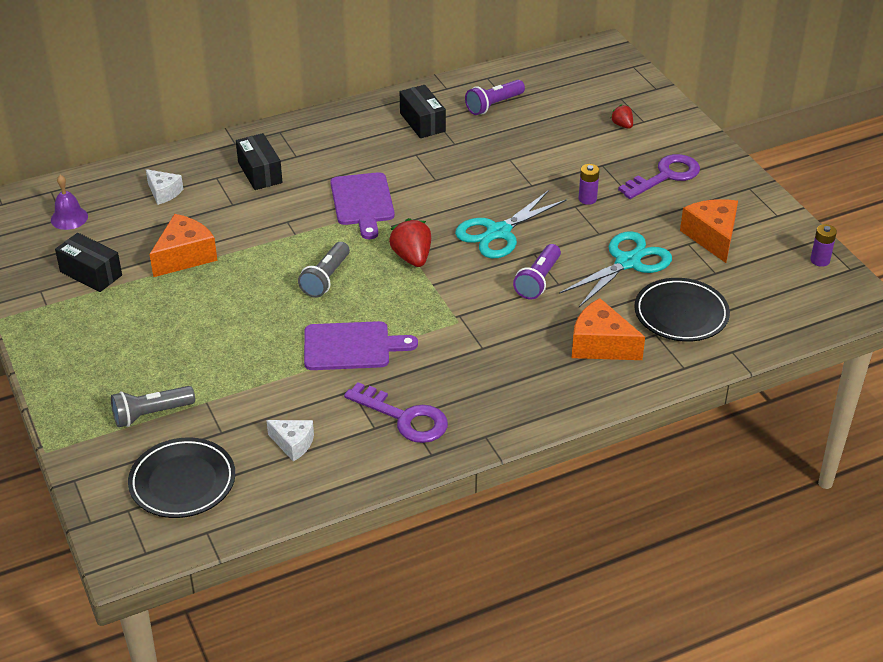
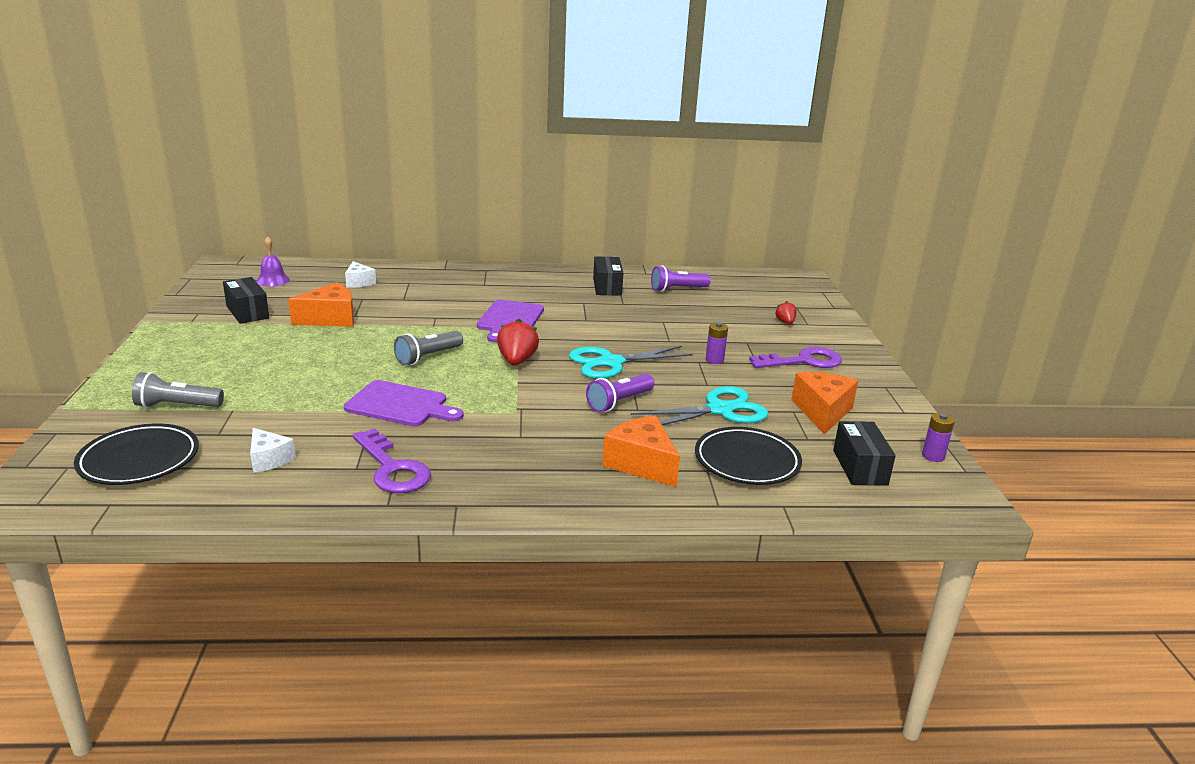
camera: 20 degrees right, 15 degrees down
black box [236,133,283,190] -> black box moved to [833,421,896,486]

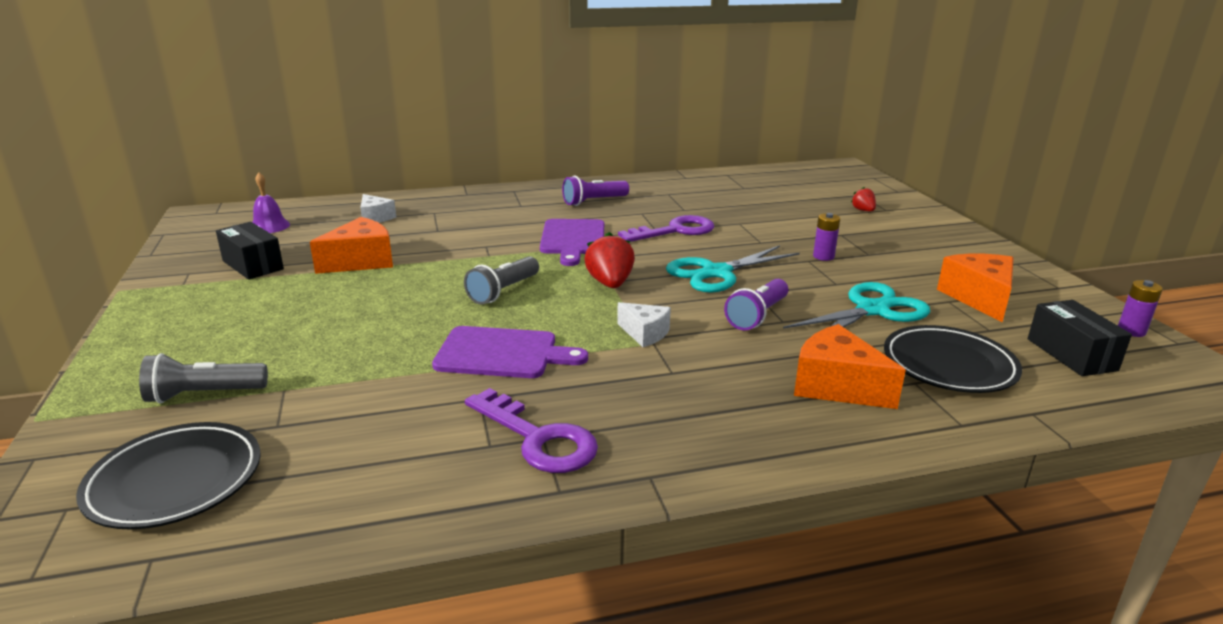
camera: 10 degrees left, 0 degrees up
white cheese [250,428,296,473] -> white cheese moved to [617,302,671,347]
black box [593,256,623,296] -> none
purple flashlight [651,266,710,292] -> purple flashlight moved to [562,176,629,206]
purple key [749,347,842,368] -> purple key moved to [618,215,715,242]

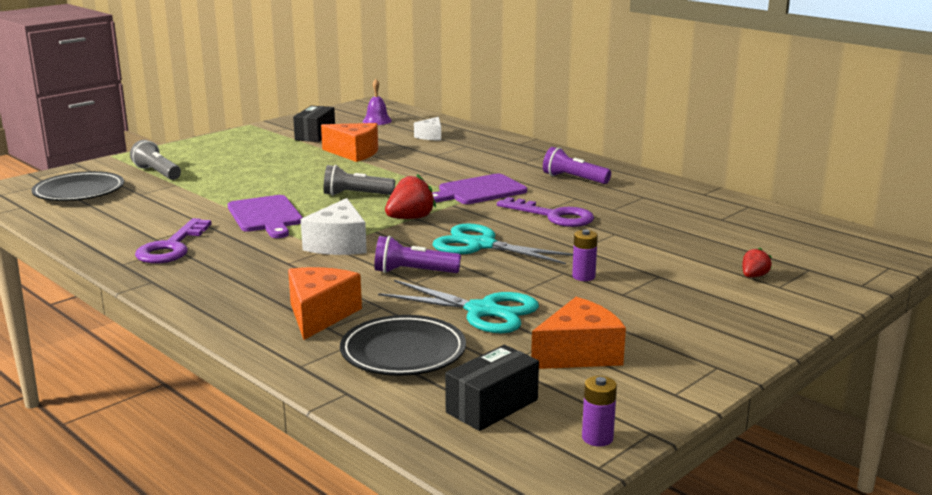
camera: 60 degrees right, 5 degrees down
white cheese [617,302,671,347] -> white cheese [301,198,367,255], size x1.62

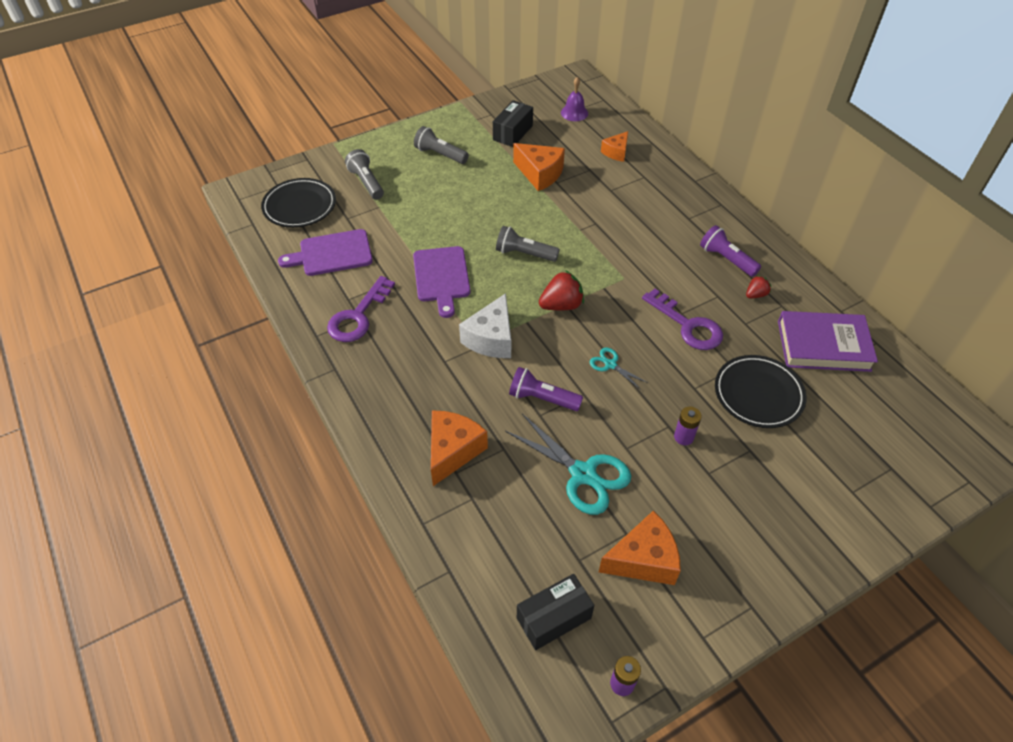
camera: 15 degrees right, 30 degrees up
black plate [340,315,466,376] -> black plate moved to [715,355,807,428]
white cheese [414,117,441,140] -> orange cheese [601,131,628,162]
purple cutting board [432,174,527,204] -> purple cutting board moved to [278,229,373,276]
turquoise scissors [433,223,573,264] -> turquoise scissors [590,348,648,390], size x0.50
red strawberry [742,248,772,278] -> red strawberry moved to [746,275,771,298]
none -> grey flashlight [414,126,469,164]
none -> purple book [778,311,878,372]

